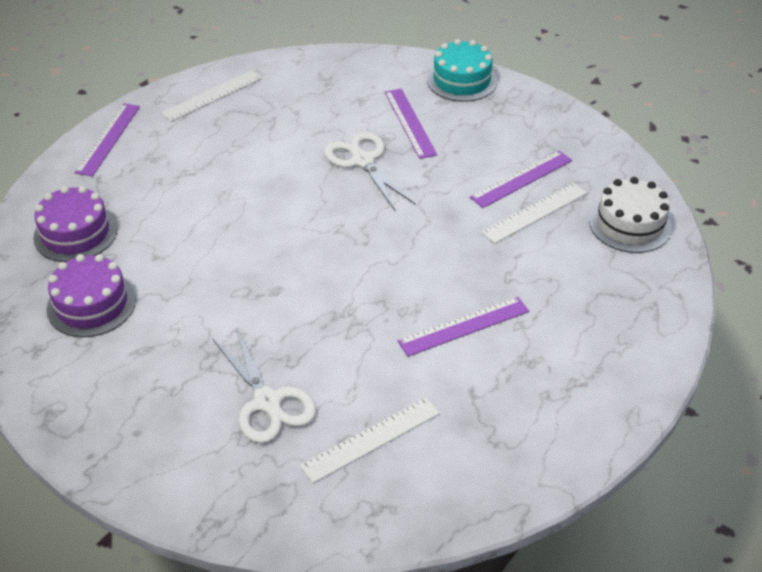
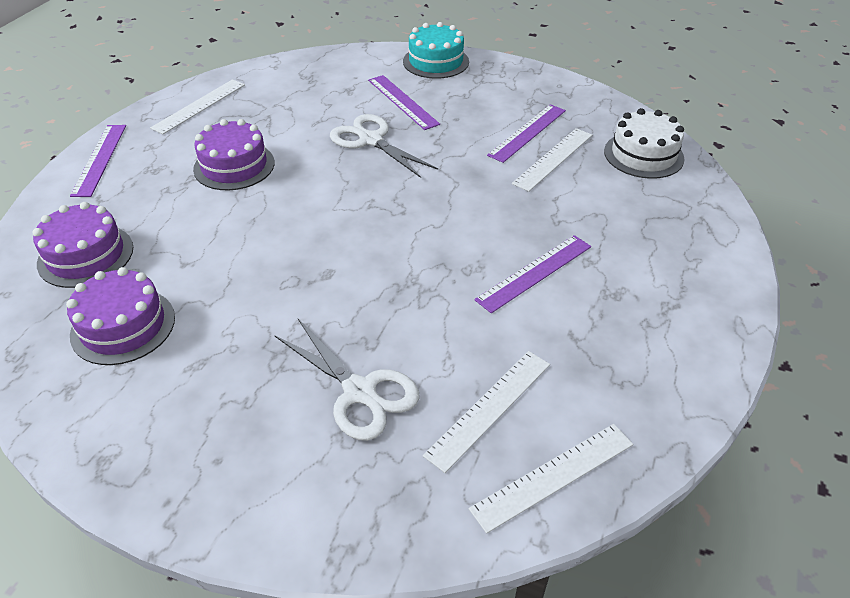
camera: 15 degrees left, 0 degrees up
none -> purple cake [193,119,275,190]
none -> white ruler [469,424,633,534]

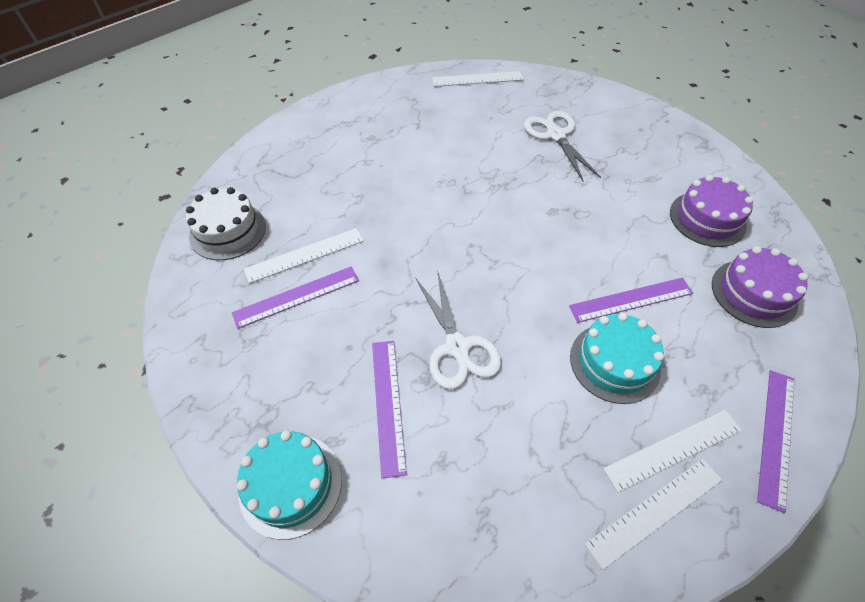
camera: 155 degrees left, 10 degrees up
purple cake [193,119,275,190] -> turquoise cake [570,313,664,404]
white ruler [423,351,550,473] -> white ruler moved to [603,410,742,492]
purple ruler [474,235,591,313] -> purple ruler moved to [569,278,693,323]

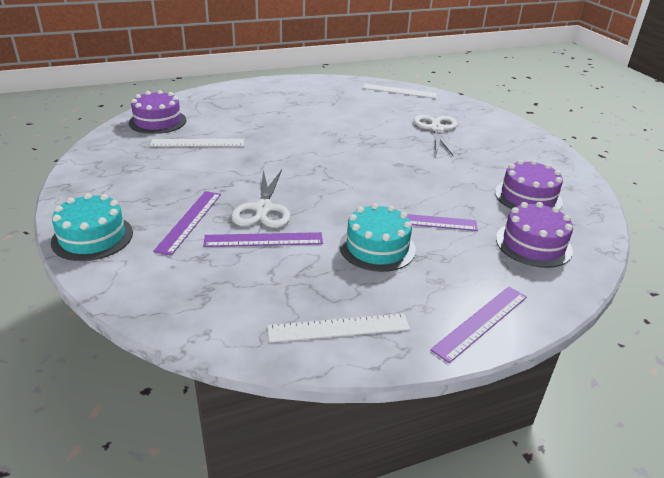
camera: 20 degrees right, 20 degrees down
white cake [186,187,266,260] -> purple cake [129,90,186,134]
purple ruler [232,266,359,329] -> purple ruler moved to [203,232,323,247]
white ruler [603,410,742,492] -> none

